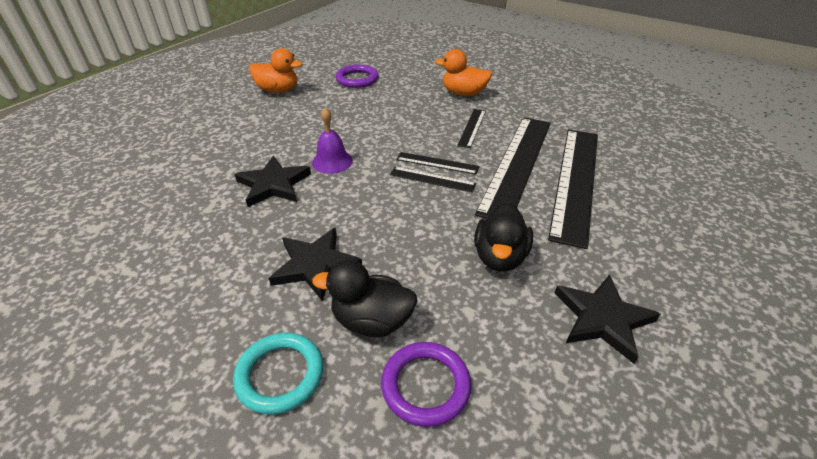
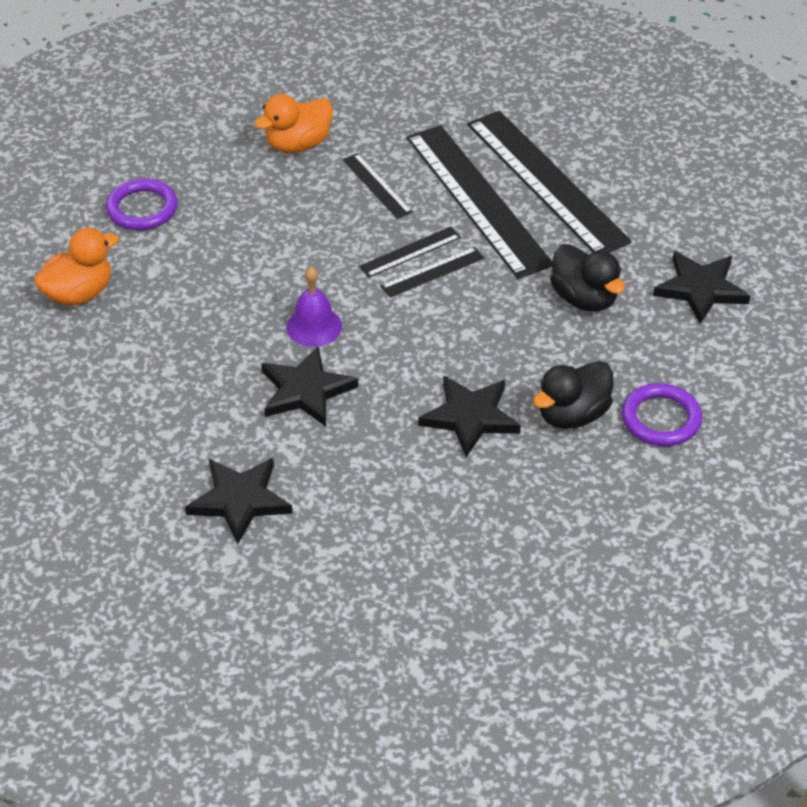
camera: 50 degrees left, 5 degrees up
turquoise ring [233,332,323,415] -> none
none -> black star [185,458,292,544]

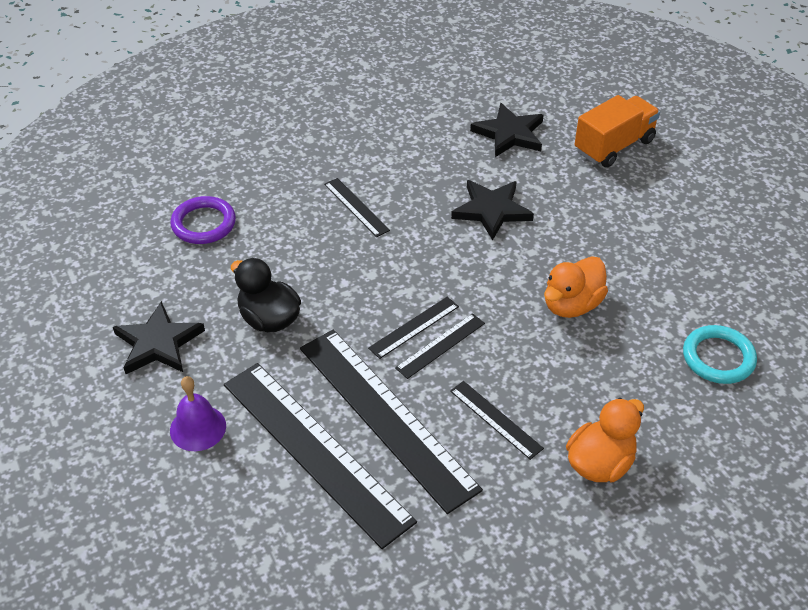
camera: 170 degrees right, 0 degrees up
orange duck [34,228,119,306] -> orange duck moved to [544,256,608,318]
purple ring [106,178,178,230] -> turquoise ring [683,325,757,384]
purple bell [286,267,342,347] -> purple bell moved to [170,376,226,451]
black star [419,375,521,457] -> black ruler [324,178,390,237]
black duck [533,361,613,429] -> none
none -> orange truck [575,95,660,168]

